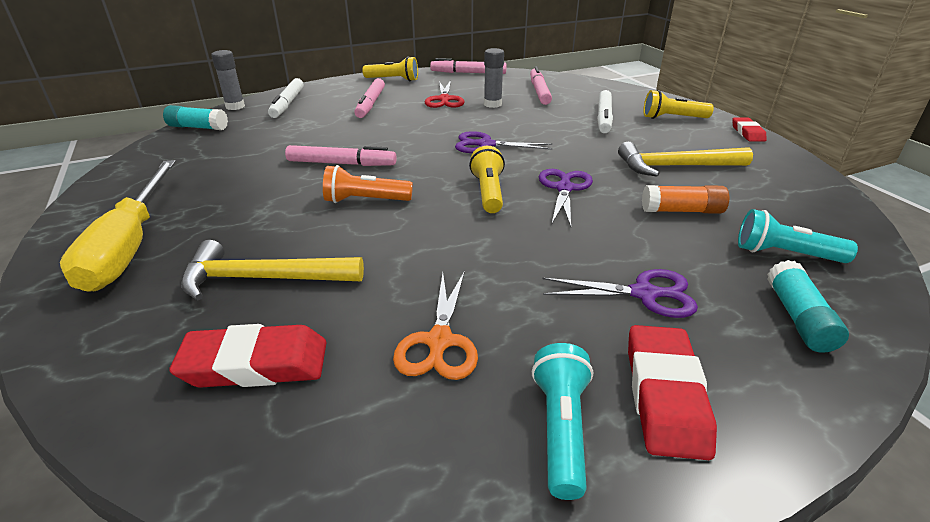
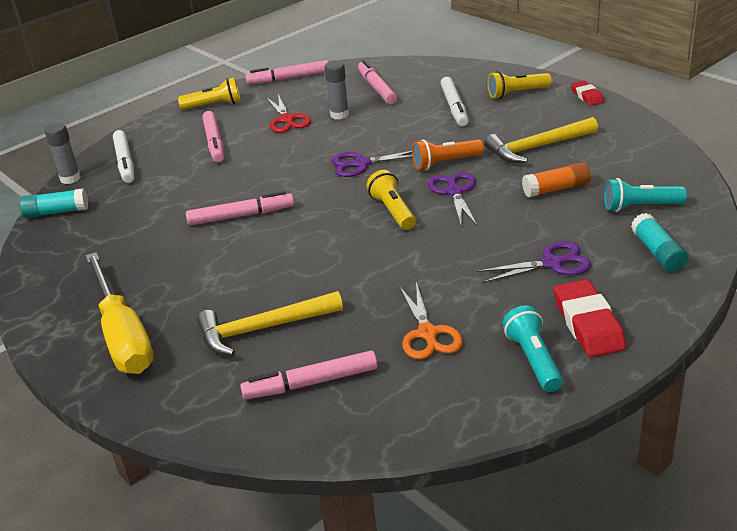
camera: 15 degrees left, 0 degrees up
red eraser [169,324,327,388] -> pink marker [240,351,378,399]
orange flashlight [323,165,413,203] -> orange flashlight moved to [412,139,484,170]

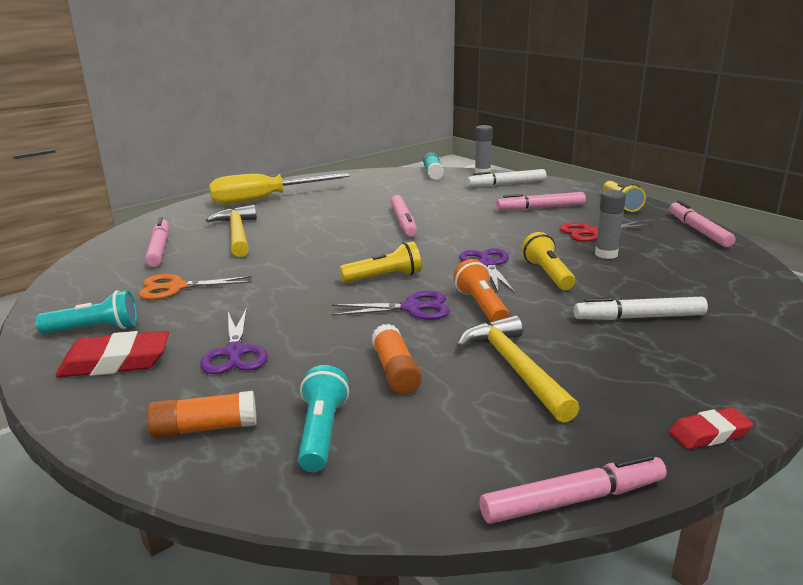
camera: 90 degrees right, 10 degrees down
pink marker [358,60,397,104] -> pink marker moved to [480,454,667,524]
yellow flashlight [487,71,552,99] -> yellow flashlight moved to [522,232,575,290]
turquoise glue stick [631,213,688,272] -> orange glue stick [147,391,256,438]

